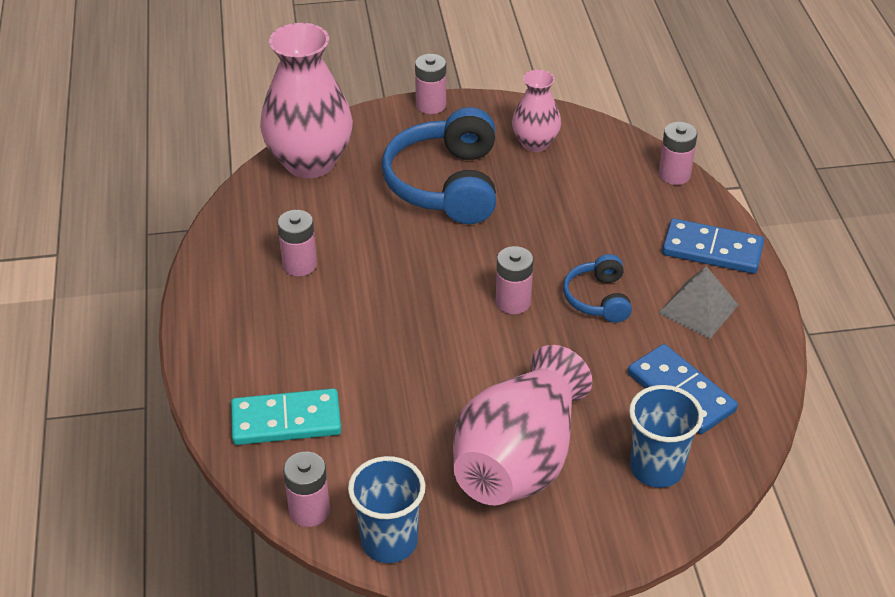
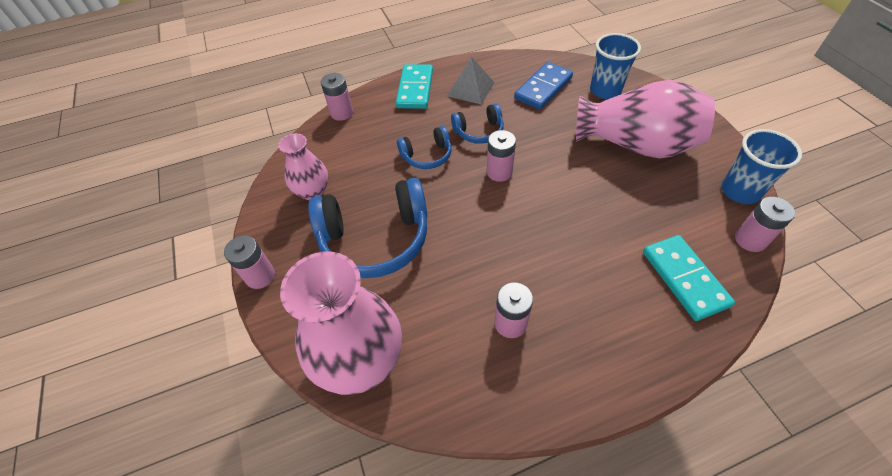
camera: 100 degrees left, 10 degrees up
blue domino [662,218,764,274] -> turquoise domino [396,64,433,109]
none -> blue headphones [397,126,452,169]

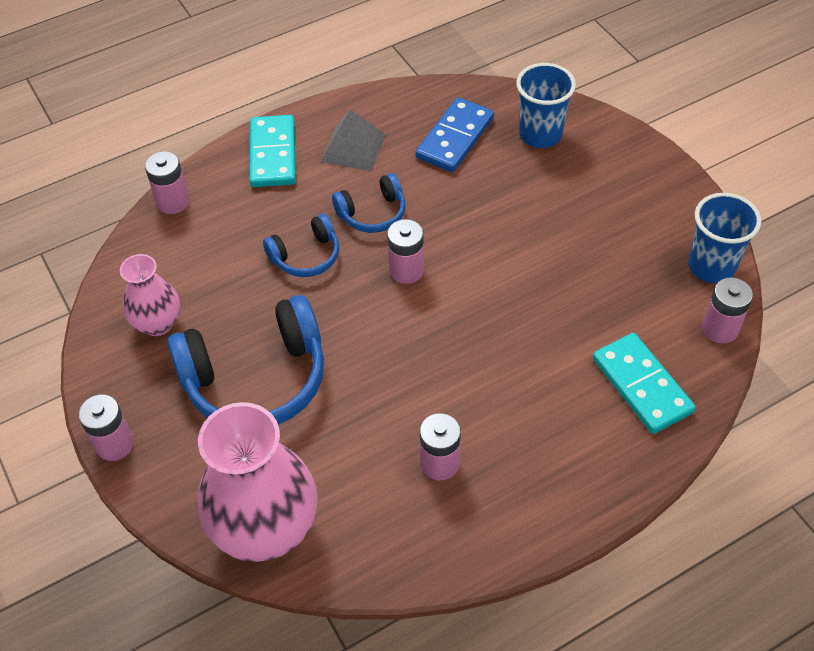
camera: 10 degrees left, 0 degrees up
pink vase [576,80,715,158] -> none

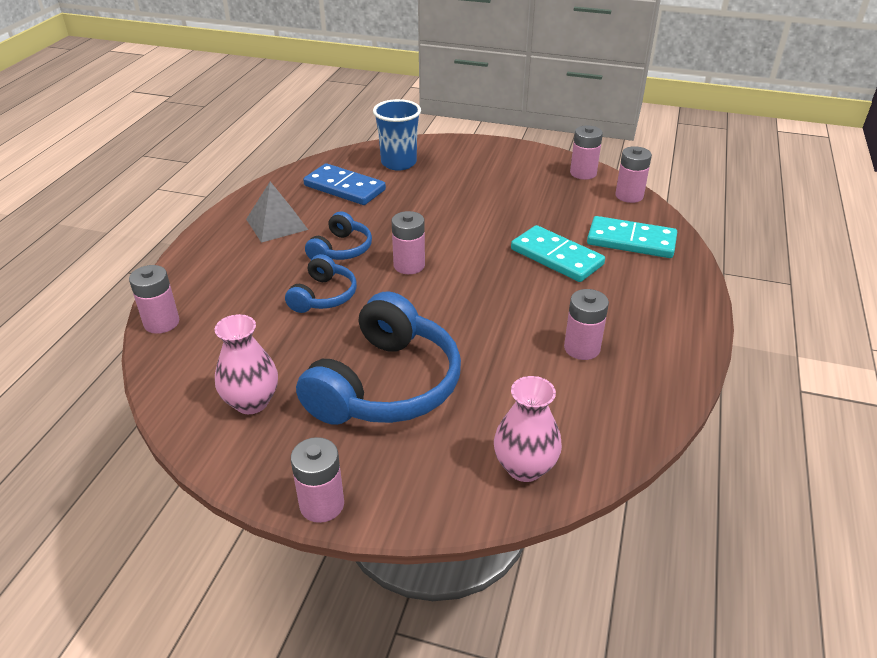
camera: 45 degrees left, 15 degrees down
pink vase [198,402,318,562] -> pink vase [494,376,562,482], size x0.55
turquoise domino [250,115,296,187] -> turquoise domino moved to [511,225,605,282]
blue domino [415,97,494,172] -> blue domino turned 45 degrees counterclockwise [303,163,386,205]
blue cup [688,193,761,283] -> pink battery [570,126,603,180]

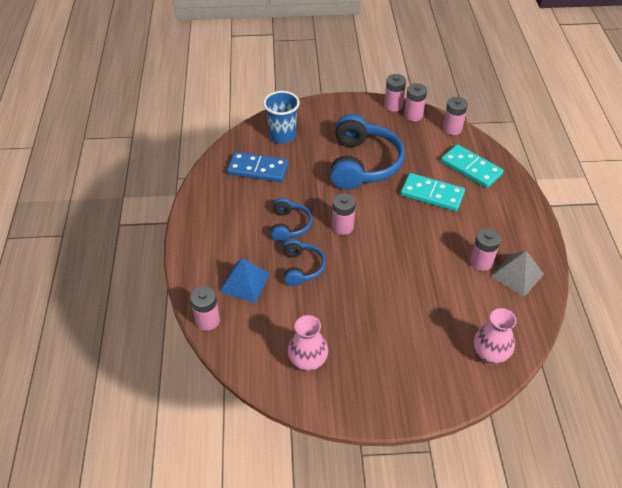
camera: 20 degrees left, 10 degrees up
grey pyramid [246,182,308,243] -> grey pyramid moved to [491,251,544,297]
pink battery [291,437,344,523] -> pink battery moved to [384,74,406,112]
blue headphones [296,291,461,425] -> blue headphones moved to [330,114,405,190]
turquoise domino [587,216,677,258] -> turquoise domino turned 45 degrees clockwise [441,144,504,188]
none -> blue pyramid [220,258,270,303]

